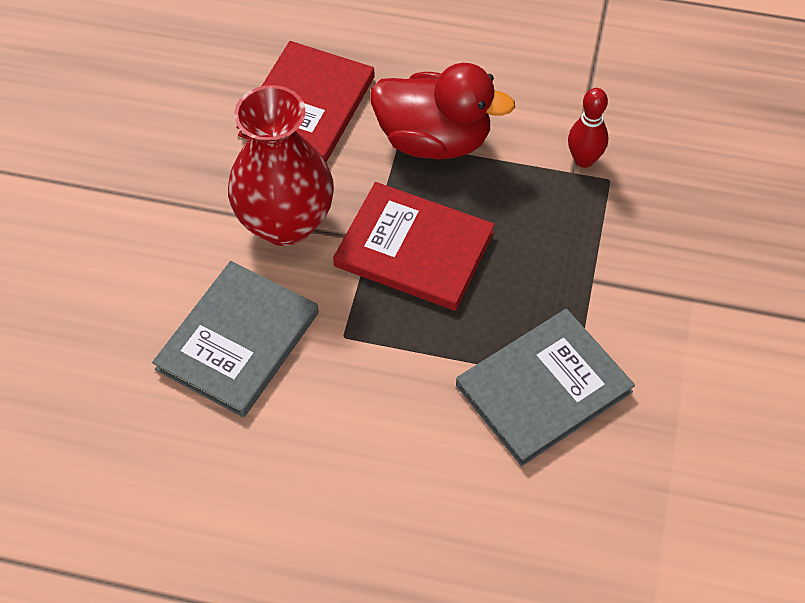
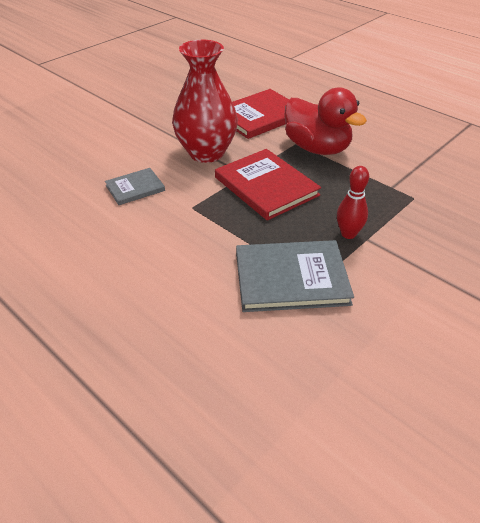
camera: 30 degrees right, 15 degrees down
grey book [152,261,319,417] -> grey book [105,168,165,205], size x0.56
red bowling pin [568,88,608,168] -> red bowling pin moved to [337,166,369,239]

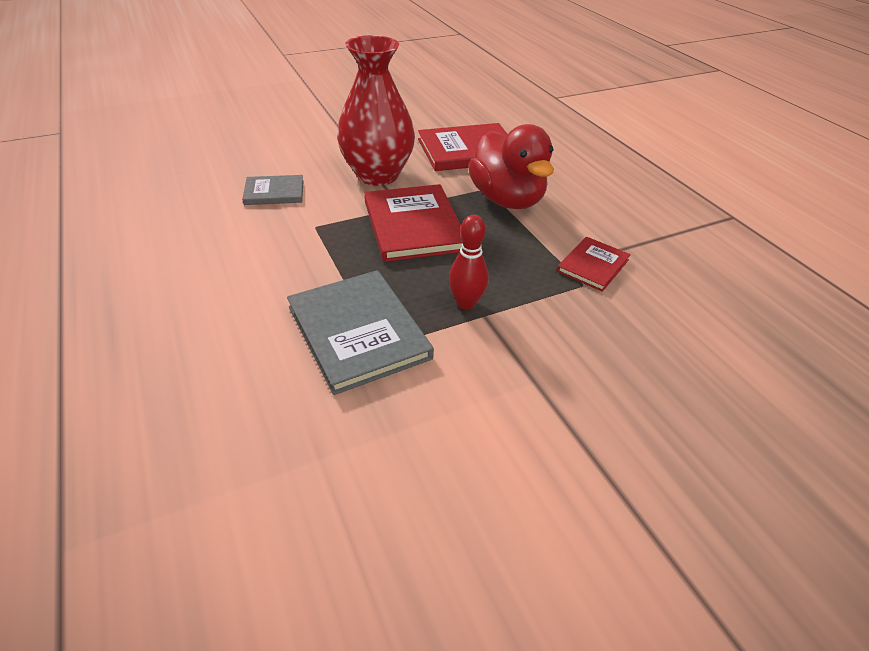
camera: 20 degrees right, 0 degrees up
grey book [236,240,354,312] -> grey book turned 45 degrees clockwise [287,270,434,395]
none -> red book [557,237,631,292]

